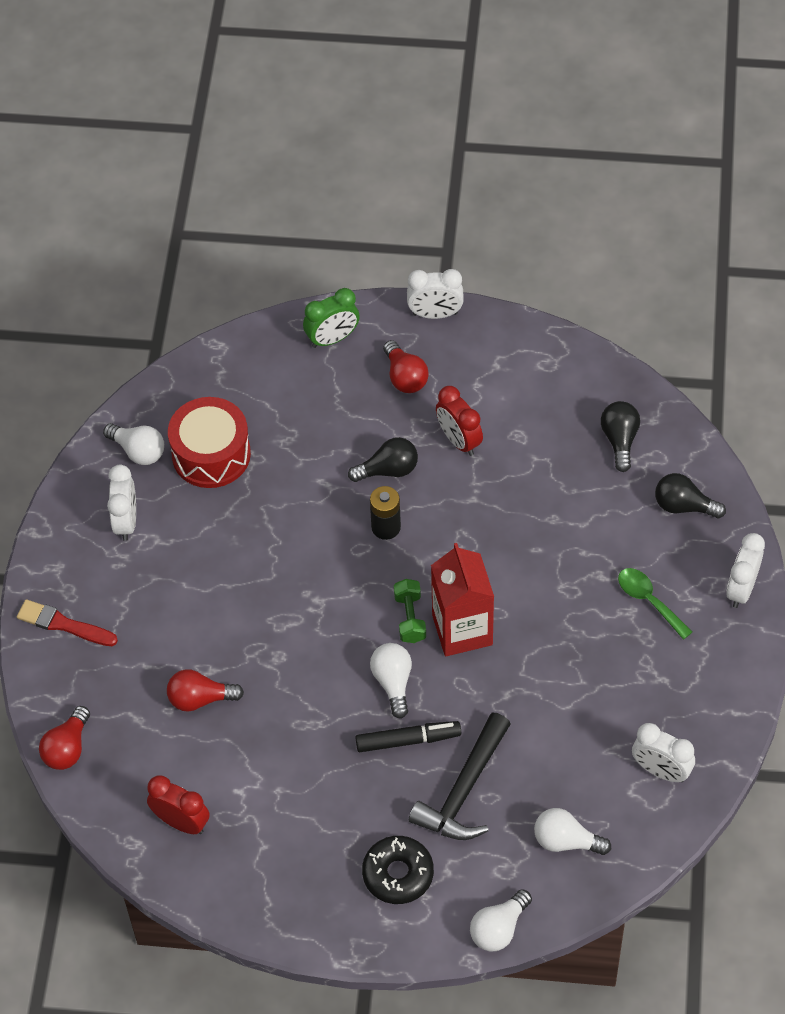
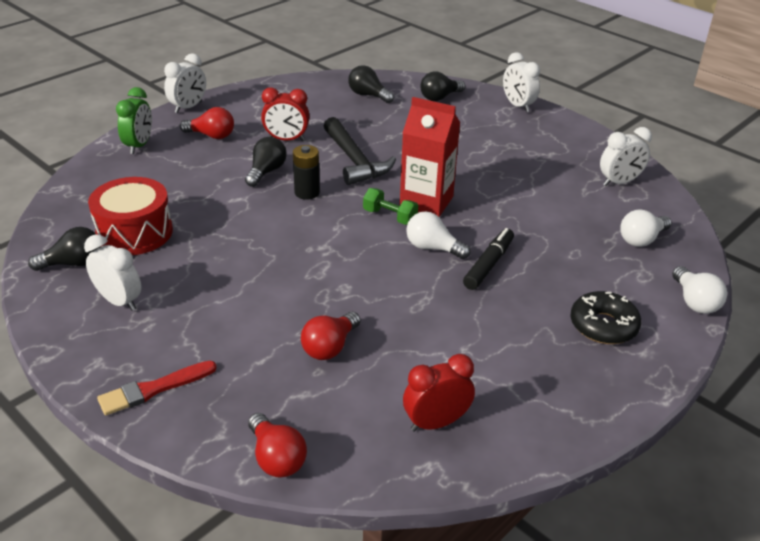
camera: 55 degrees left, 20 degrees down
white light bulb [103,423,164,465] -> black light bulb [28,227,101,271]
black hammer [409,712,511,840] -> black hammer moved to [324,117,396,185]
green spoon [618,568,692,640] -> none

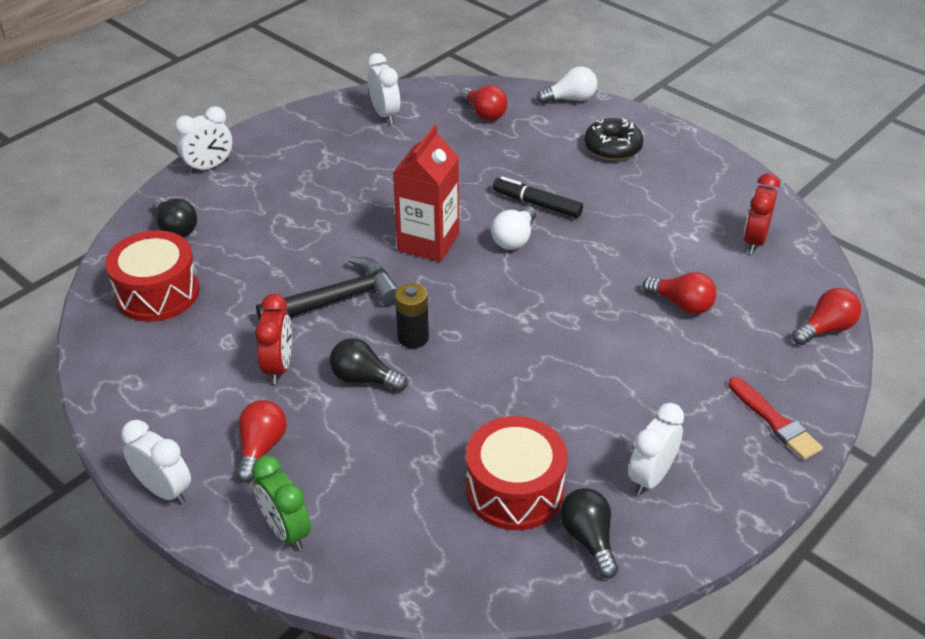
camera: 90 degrees left, 5 degrees up
green clock [116,87,152,154] -> green clock turned 135 degrees counterclockwise [252,455,311,550]
black light bulb [348,65,394,103] -> red drum [105,230,200,322]
green dumbbell [363,188,418,225] -> none
red clock [403,354,475,431] -> red clock turned 45 degrees clockwise [744,173,780,253]
white light bulb [620,209,672,247] -> red light bulb [460,85,508,121]

